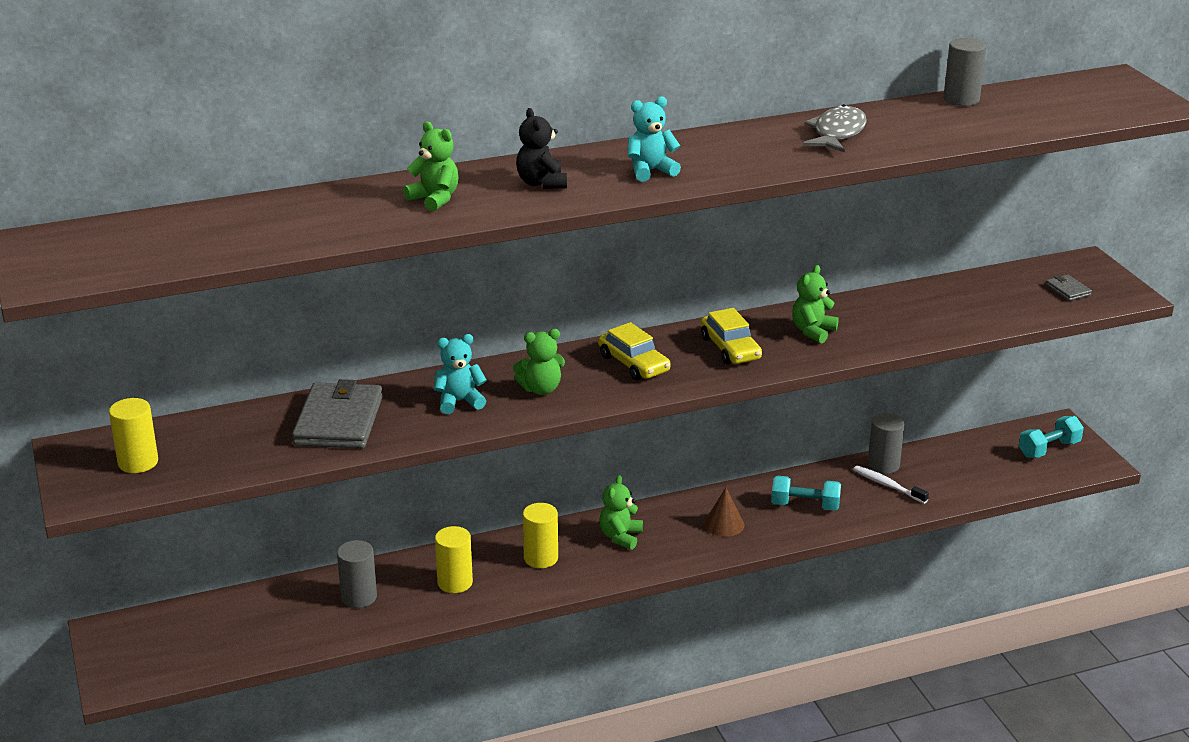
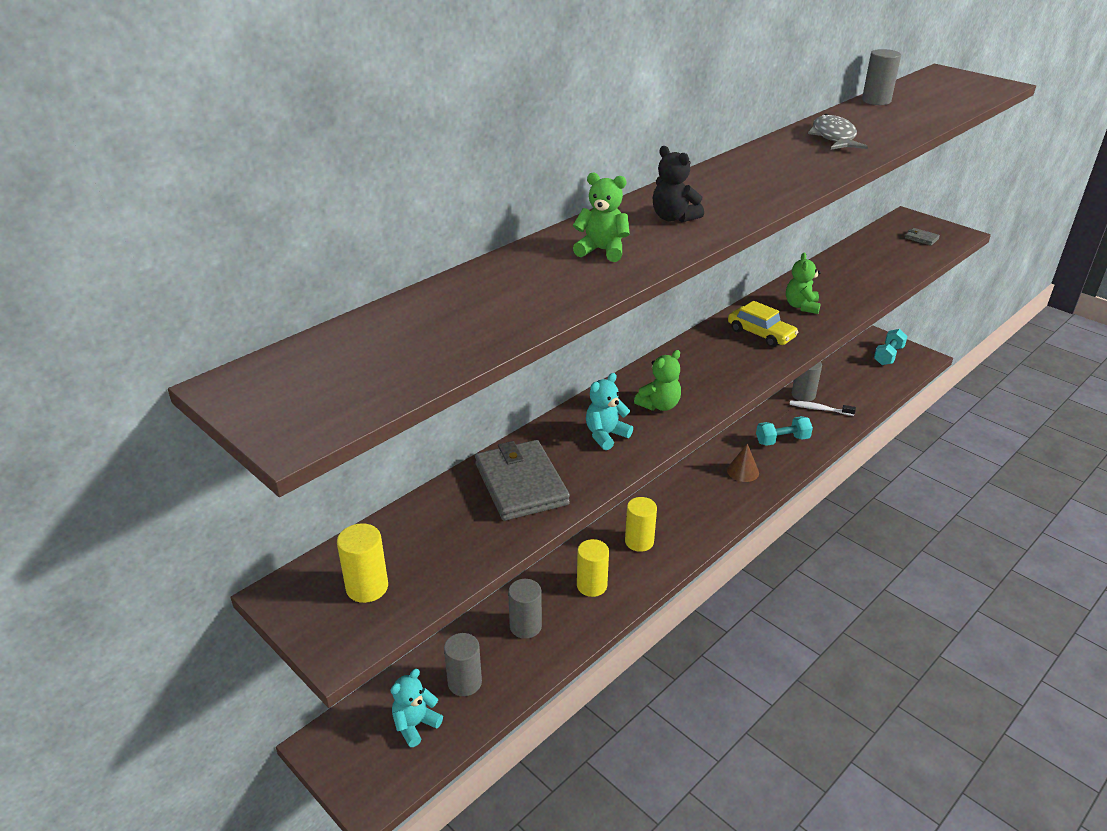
camera: 25 degrees left, 5 degrees up
yellow car [598,322,671,380] -> none
green teddy bear [599,475,643,550] -> none
turquoise teddy bear [628,97,681,182] -> turquoise teddy bear moved to [390,669,443,747]
none -> grey cylinder [444,633,482,696]

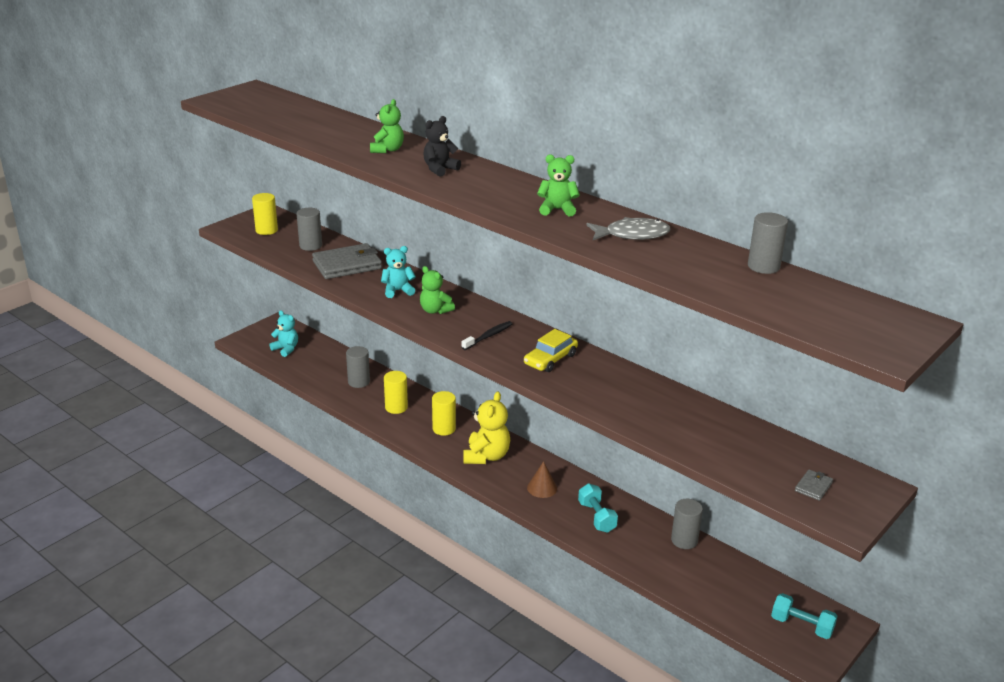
camera: 85 degrees right, 5 degrees down
grey cylinder [444,633,482,696] -> grey cylinder moved to [296,208,322,251]
turquoise teddy bear [586,373,633,450] -> turquoise teddy bear turned 60 degrees counterclockwise [381,246,416,298]
green teddy bear [786,252,821,314] -> green teddy bear moved to [537,154,580,216]
white toothbrush [790,400,856,416] -> none
none -> black toothbrush [462,321,512,350]
none -> yellow teddy bear [463,391,510,464]

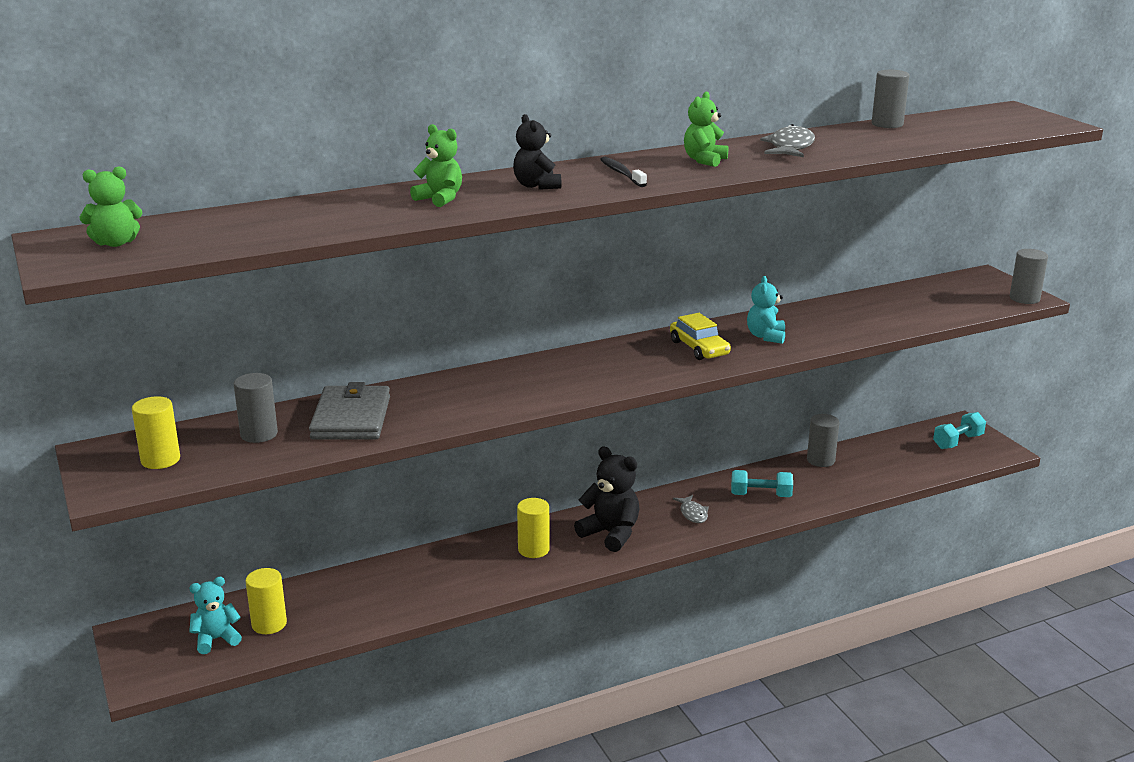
camera: 65 degrees left, 5 degrees down
grey cylinder [346,346,370,388] -> grey cylinder moved to [1010,249,1048,304]
turquoise teddy bear [381,246,416,298] -> turquoise teddy bear moved to [747,276,785,344]
yellow cylinder [384,371,408,414] -> yellow cylinder moved to [245,568,287,634]
green teddy bear [420,266,455,314] -> green teddy bear moved to [80,166,142,247]
black toothbrush [462,321,512,350] -> black toothbrush moved to [600,157,647,187]
yellow teddy bear [463,391,510,464] -> black teddy bear [574,447,640,552]
brown cone [527,461,557,498] -> grey fish [673,495,709,523]
grey wallet [795,469,833,501] -> none

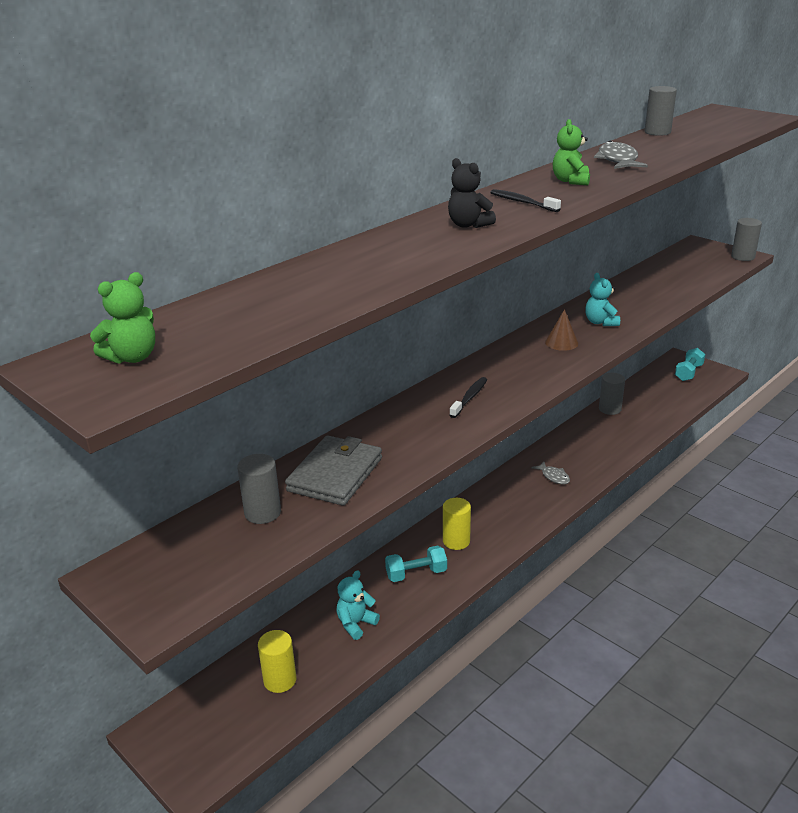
camera: 20 degrees left, 5 degrees up
yellow cylinder [132,396,180,469] -> none
turquoise teddy bear [189,577,242,654] -> turquoise teddy bear moved to [336,570,380,640]
grey wallet [309,382,390,440] -> grey wallet turned 45 degrees clockwise [285,435,382,506]
green teddy bear [410,124,462,207] -> none
black teddy bear [574,447,640,552] -> none
yellow car [670,313,731,360] -> brown cone [545,309,578,351]
turquoise dumbbell [731,470,793,497] -> turquoise dumbbell moved to [385,546,447,582]
none -> black toothbrush [449,377,487,418]

